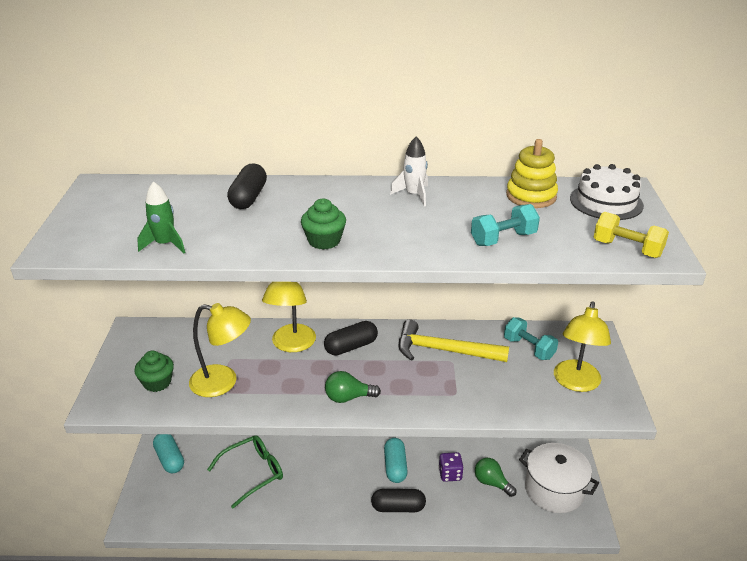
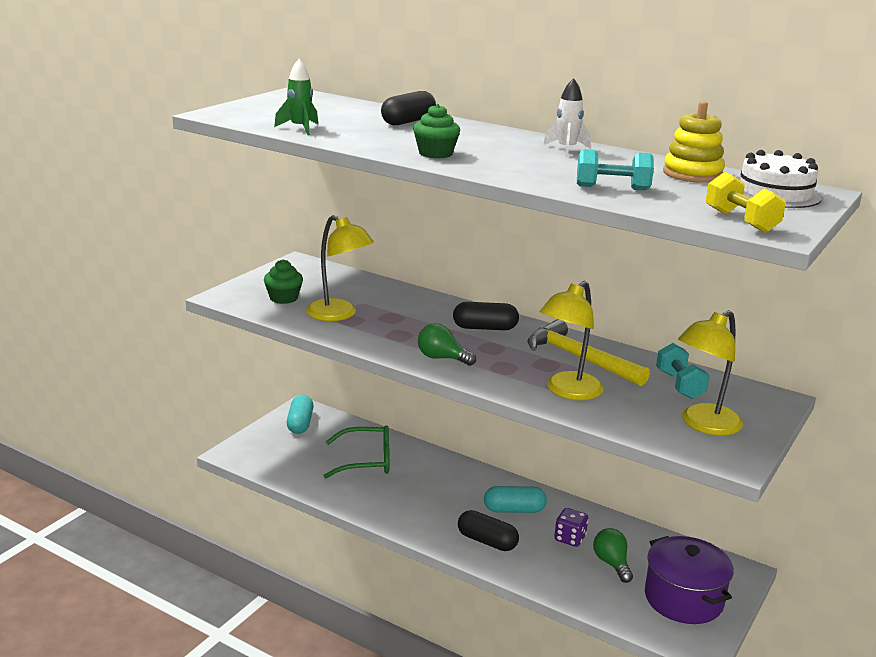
camera: 30 degrees right, 10 degrees down
yellow lamp [262,282,316,352] -> yellow lamp moved to [540,281,604,400]
turquoise capsule [384,438,408,483] -> turquoise capsule turned 60 degrees clockwise [484,486,547,513]
white pot [519,443,599,513] -> purple pot [645,536,734,624]

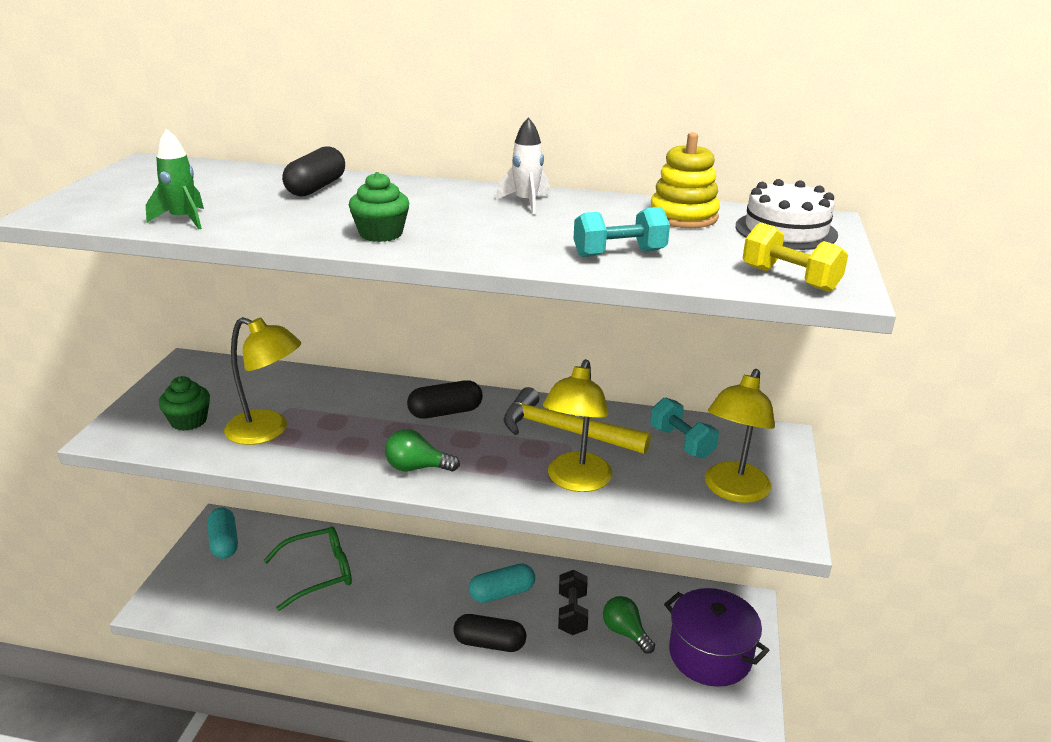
camera: 20 degrees left, 5 degrees up
purple dice [554,508,588,547] -> black dumbbell [558,570,588,635]

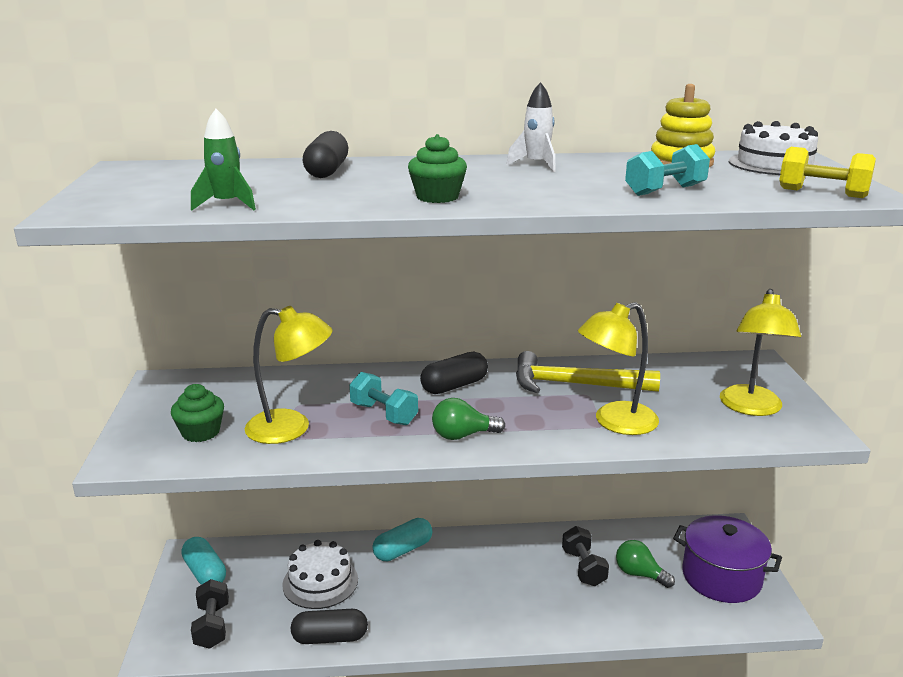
camera: 15 degrees left, 5 degrees down
green glasses [263,527,352,611] -> white cake [282,540,358,609]
black capsule [453,614,526,652] -> black capsule moved to [291,609,368,644]
turquoise capsule [469,563,535,603] -> turquoise capsule moved to [372,518,432,561]
yellow lamp [543,359,613,492] -> yellow lamp turned 60 degrees clockwise [578,302,659,435]
turquoise dumbbell [650,397,719,459] -> turquoise dumbbell moved to [349,372,418,425]
none -> black dumbbell [191,579,229,649]

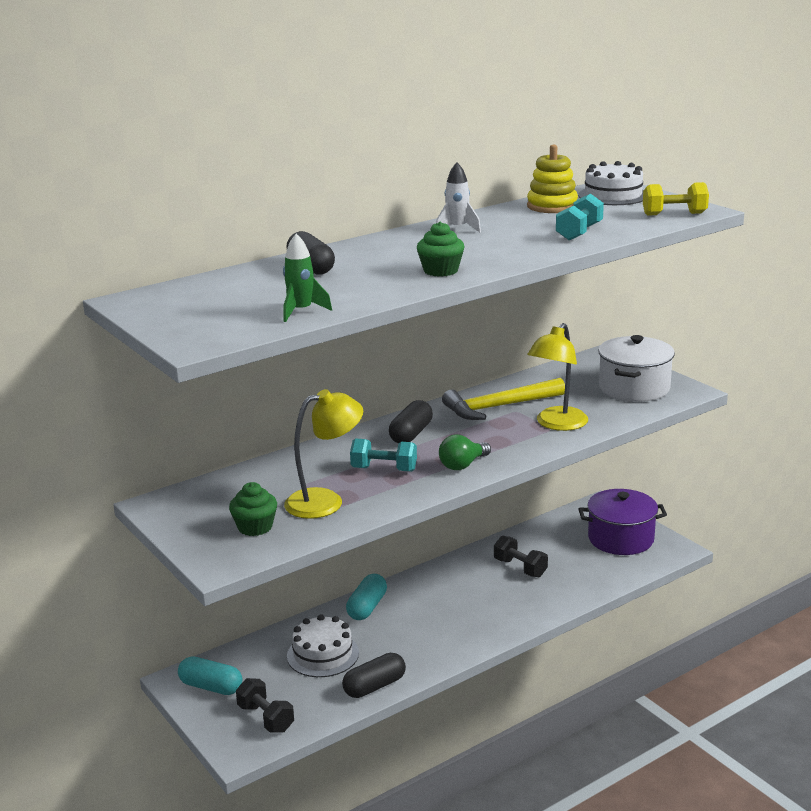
camera: 30 degrees left, 0 degrees up
green light bulb [616,540,675,588] -> none
yellow lamp [720,289,801,416] -> white pot [598,335,675,402]

